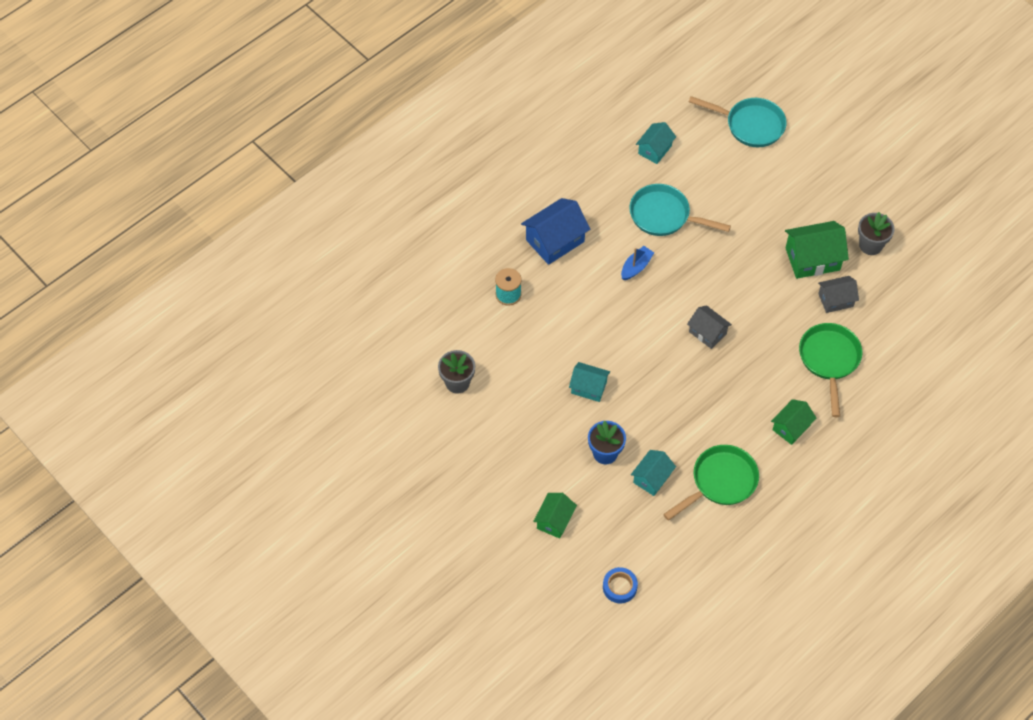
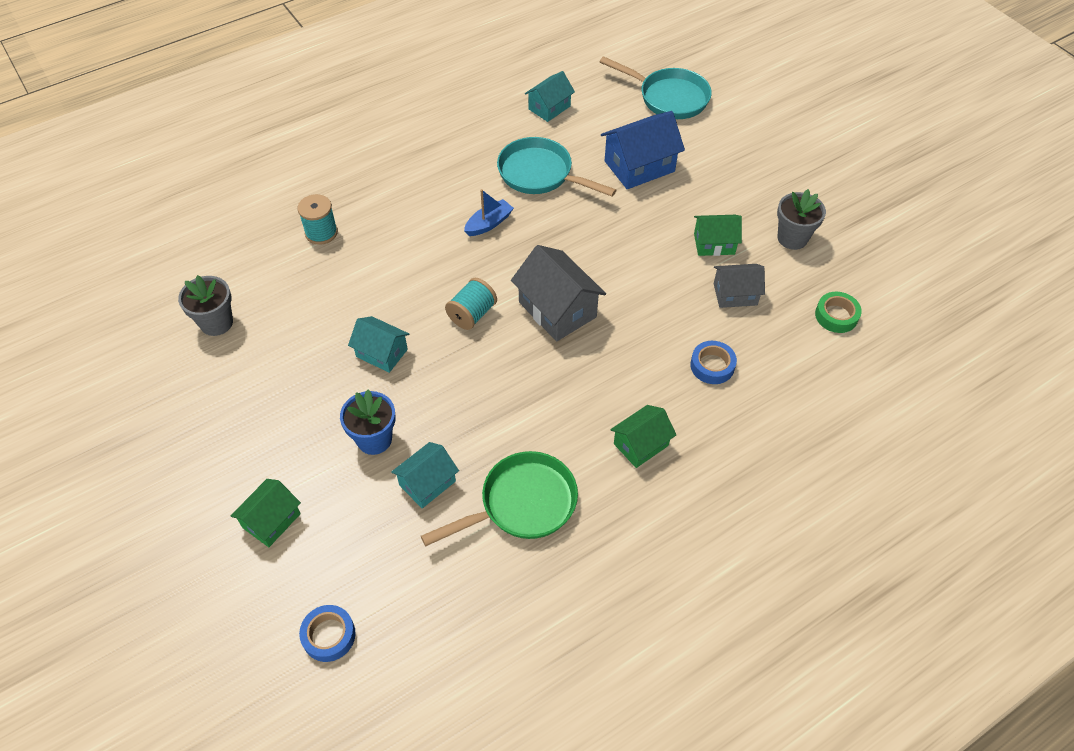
camera: 10 degrees right, 5 degrees down
blue house [521,198,590,265] -> blue house moved to [601,111,685,189]
grey house [687,305,732,349] -> grey house [511,245,606,341], size x1.60
green house [785,221,849,279] -> green house [694,215,742,256], size x0.63
green pan [799,323,862,417] -> blue tape [690,341,737,384]
none -> turquoise spool [445,278,497,330]
none -> green tape [815,292,862,333]

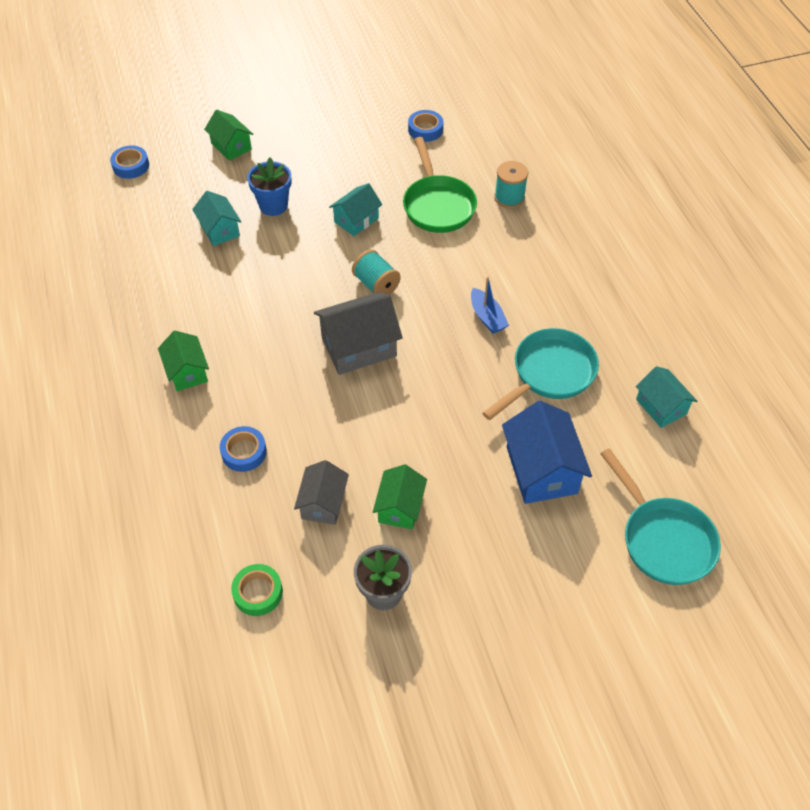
camera: 105 degrees right, 0 degrees up
grey flower pot [178,275,233,336] -> blue tape [408,110,443,142]
green pan [421,451,578,546] -> green pan moved to [403,137,477,233]
turquoise pan [600,56,712,119] -> turquoise pan turned 75 degrees counterclockwise [600,449,721,585]

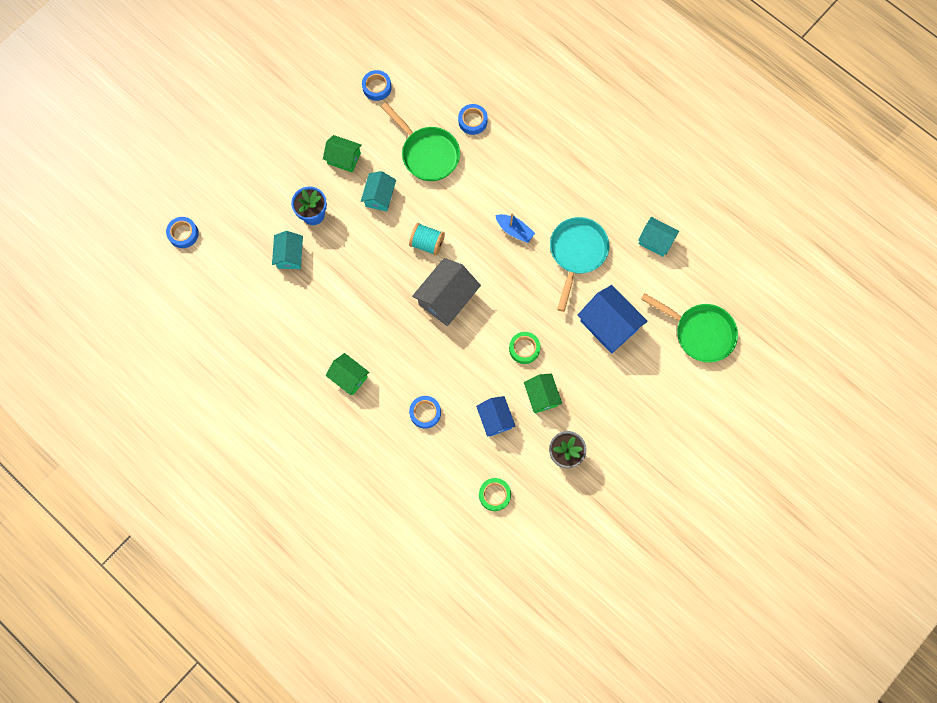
camera: 30 degrees left, 20 degrees up
turquoise house [192,191,241,246] -> turquoise house turned 60 degrees clockwise [272,231,303,269]
green house [204,110,253,161] -> green house moved to [323,135,362,173]
grey house [294,460,349,525] -> blue house [476,396,516,437]
turquoise spool [494,161,528,209] -> blue tape [458,104,488,135]
turquoise pan [600,449,721,585] -> green pan [641,293,738,363]
none -> green tape [509,332,541,364]

